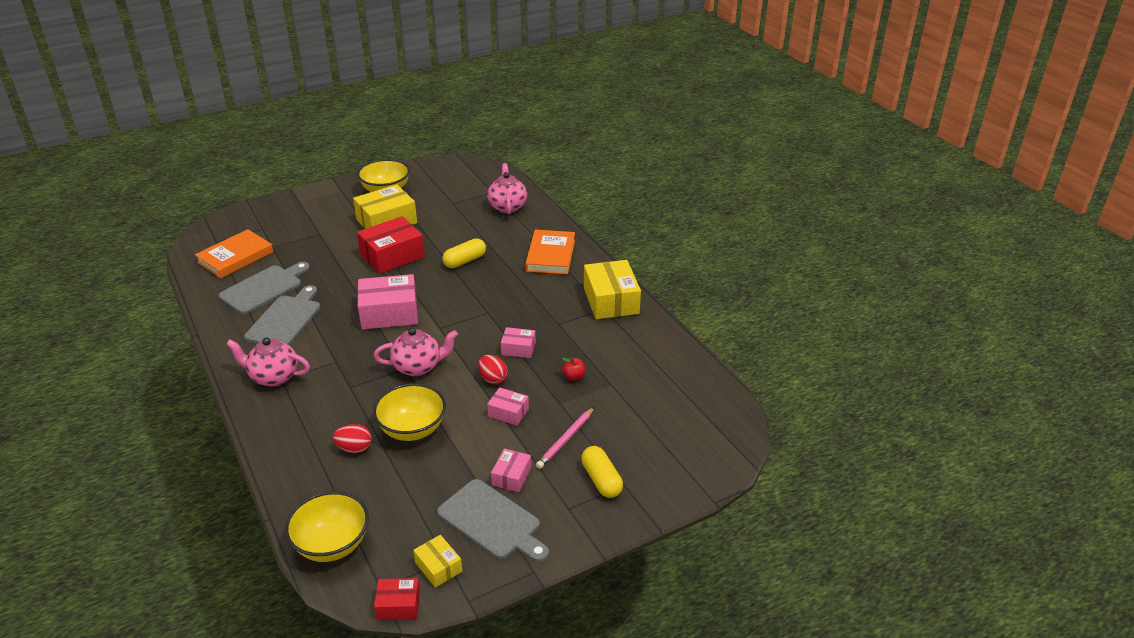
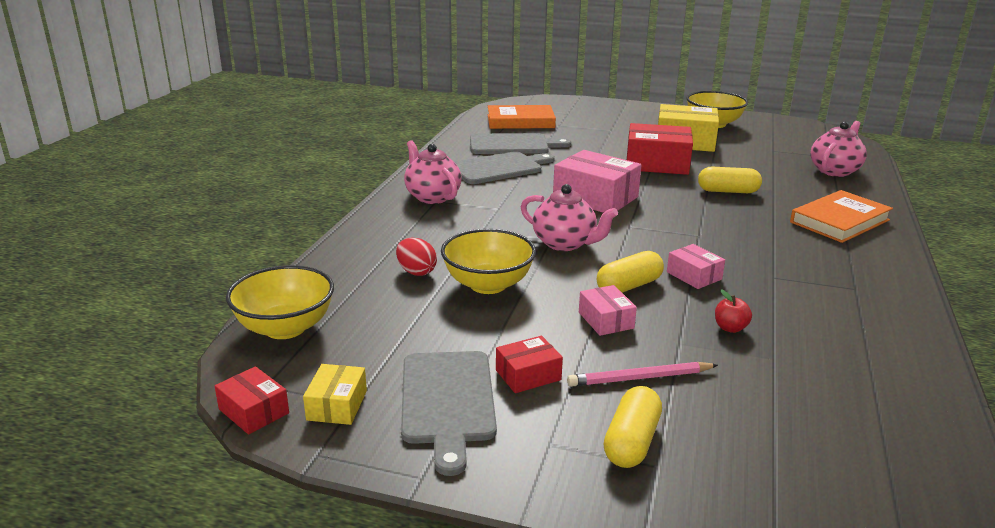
camera: 45 degrees right, 10 degrees down
red egg [478,355,508,384] -> yellow capsule [597,251,664,293]
pink box [491,449,531,492] -> red box [496,336,563,393]
yellow box [584,260,641,319] -> none

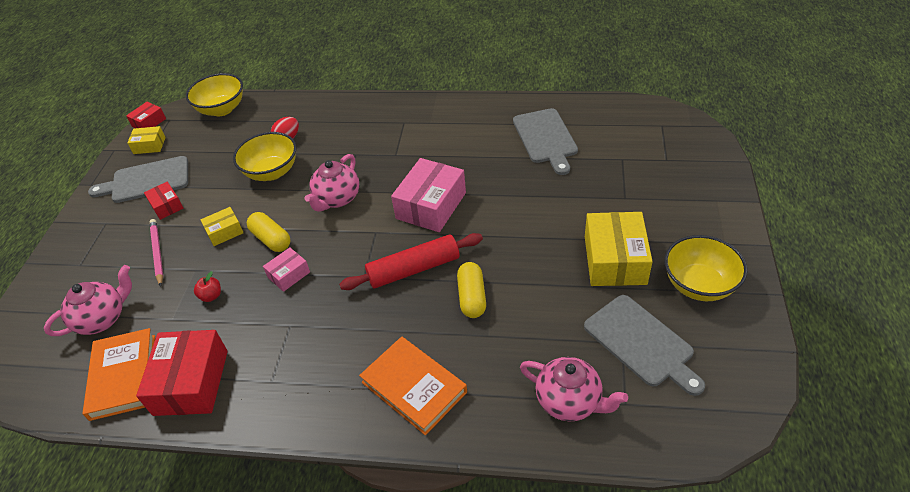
camera: 85 degrees right, 20 degrees up
pink teapot [404,140,462,204] -> pink teapot moved to [44,265,132,336]
grey cutting board [454,151,555,184] -> grey cutting board moved to [584,295,705,396]
orange book [488,105,556,129] -> orange book moved to [83,328,155,421]
pink box [579,285,637,336] -> yellow box [201,207,244,246]
yellow capsule [604,386,662,468] -> none
red box [627,123,693,175] -> red box moved to [136,330,228,416]
none -> red rolling pin [339,233,483,290]

